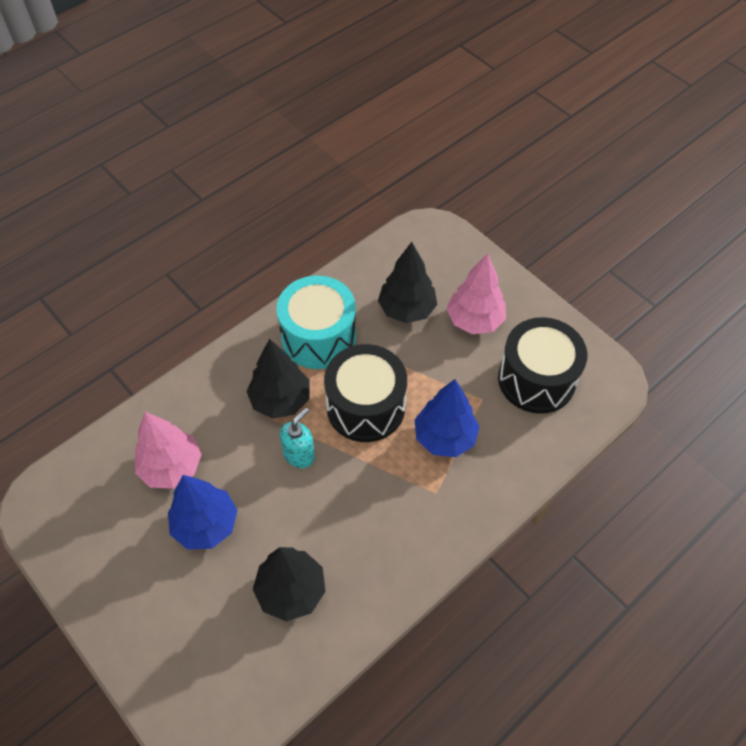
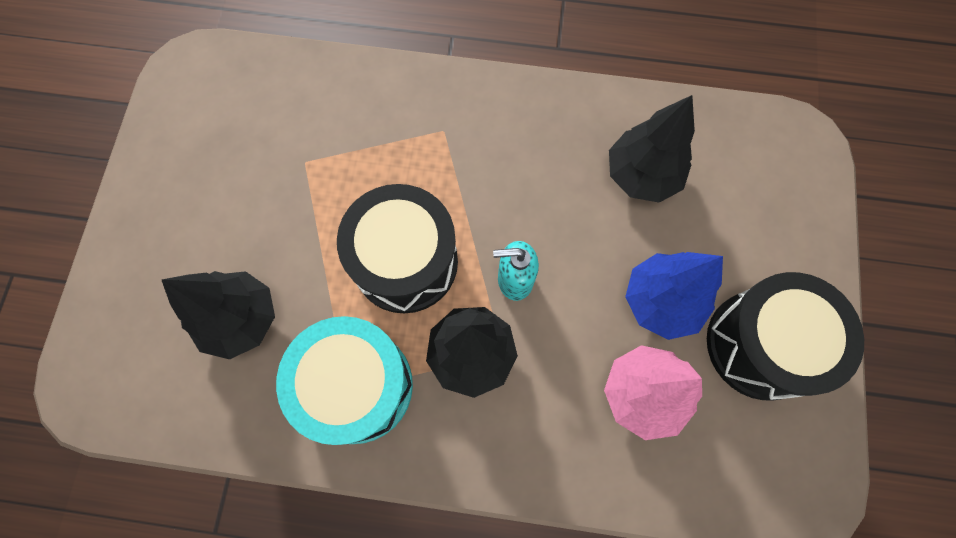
camera: 130 degrees left, 15 degrees up
blue tree [414,379,480,457] -> none
pink tree [446,254,506,334] -> none
black drum [498,317,587,414] -> black drum moved to [707,272,864,400]

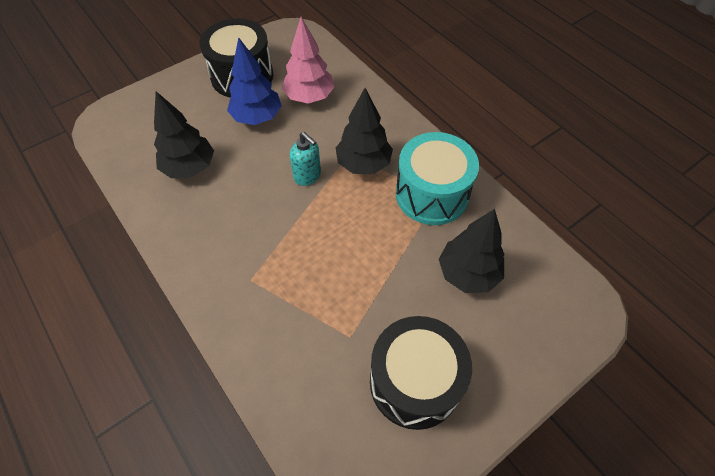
camera: 135 degrees left, 15 degrees down
black drum [337,184,458,313] -> black drum moved to [370,316,472,430]

